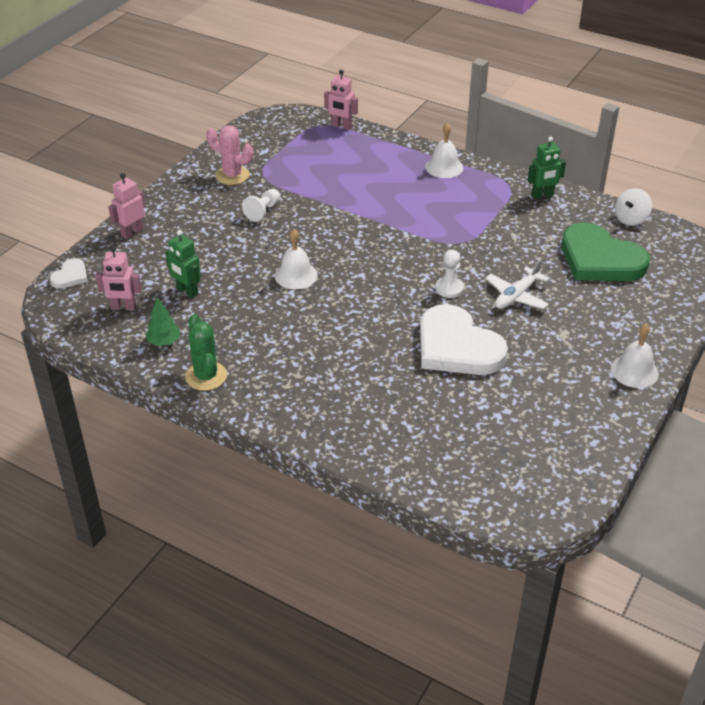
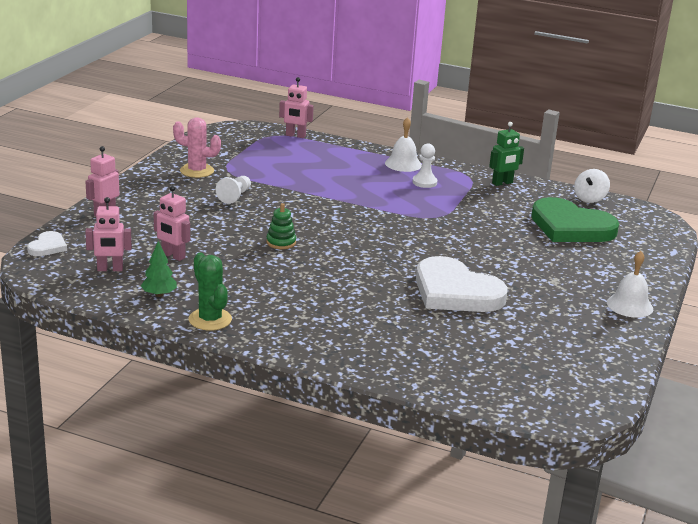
camera: 10 degrees left, 15 degrees down
green robot [165,230,201,298] -> pink robot [154,185,190,261]
white bell [275,229,318,289] -> green stacking toy [266,203,296,249]
white pawn [435,250,464,298] -> white pawn moved to [413,144,437,188]
white plane [486,259,550,309] -> none

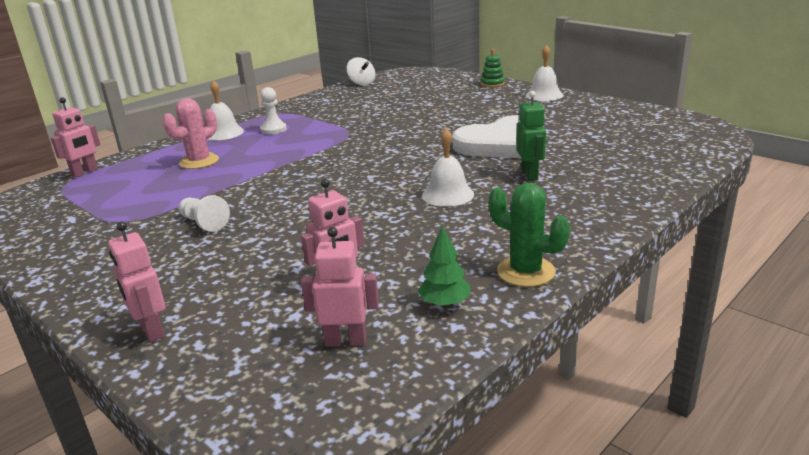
camera: 65 degrees left, 0 degrees up
white heart [27,231,67,256] -> none
pink robot [85,197,132,271] -> pink robot turned 105 degrees counterclockwise [301,227,379,347]
pink cactus [173,117,221,178] -> pink cactus moved to [163,98,219,169]
green cactus [189,253,232,331] -> green cactus turned 45 degrees clockwise [489,183,570,287]
green stacking toy [266,203,296,249] -> green stacking toy moved to [481,49,505,88]
green robot [489,122,524,186] -> green robot moved to [516,91,546,180]
green heart [531,197,619,242] -> none
none -> white bell [422,128,474,207]

